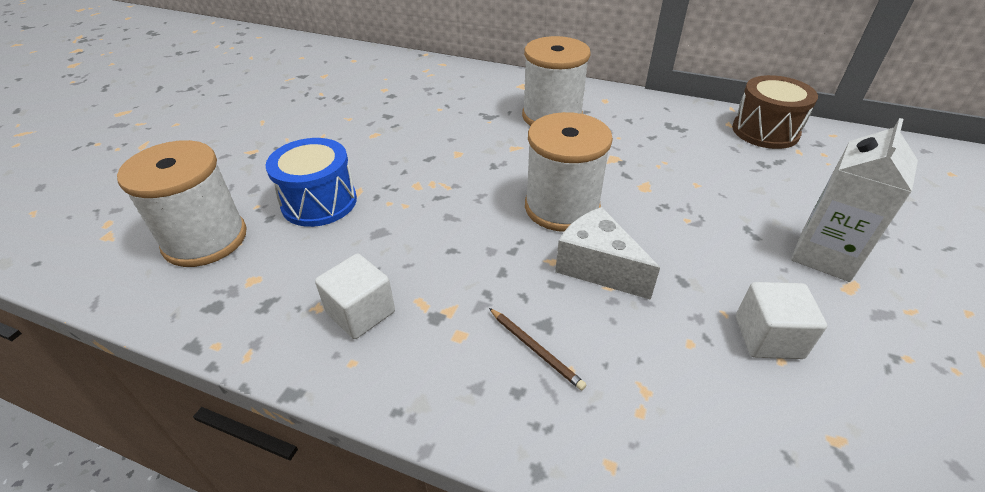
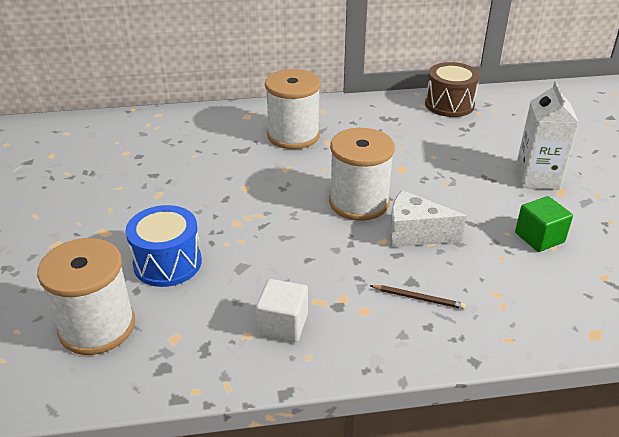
camera: 30 degrees left, 5 degrees down
white cube [736,282,827,359] -> green cube [515,196,573,252]

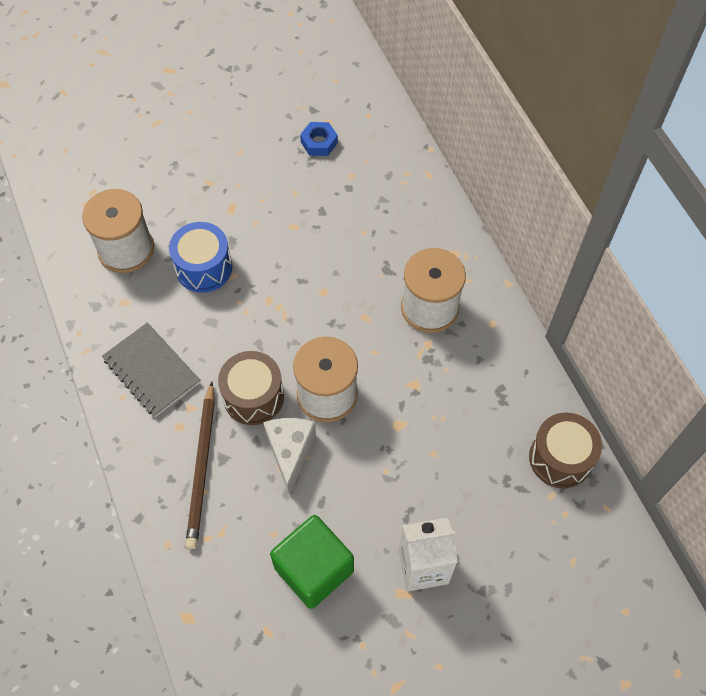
camera: 75 degrees right, 25 degrees up
white cube [256,279,308,342] -> grey notebook [102,322,200,417]
brown pencil [370,285,465,309] -> brown pencil [185,381,215,549], size x2.08
green cube [515,196,573,252] -> green cube [270,515,354,609], size x1.59
none -> brown drum [218,351,284,425]
none -> blue nut [300,122,338,156]

